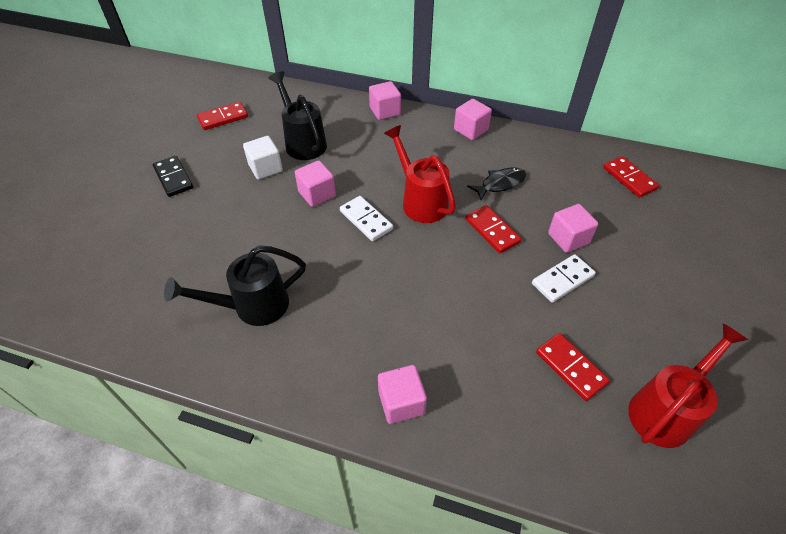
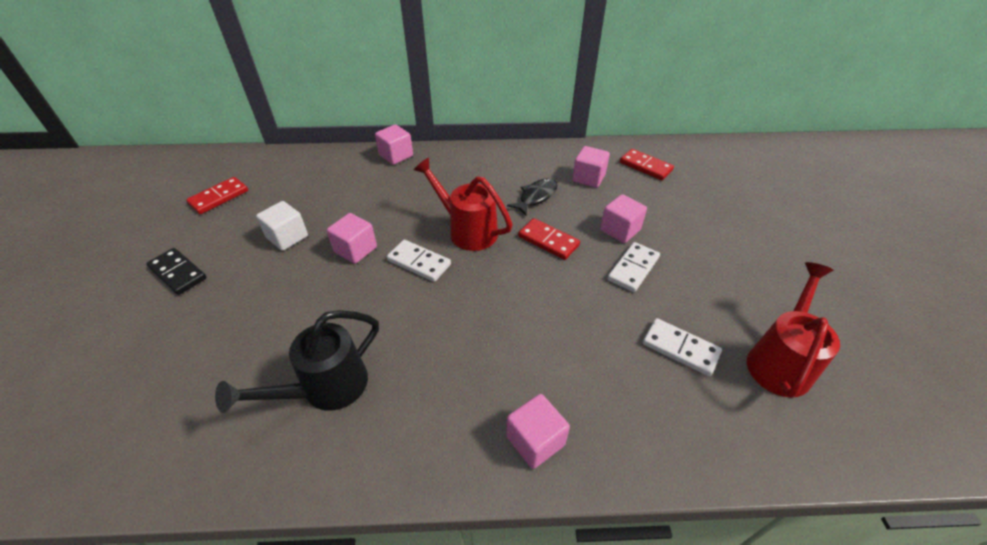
camera: 20 degrees left, 5 degrees down
black watering can [269,71,327,160] -> none
pink cube [454,99,492,140] -> pink cube moved to [572,146,610,188]
red domino [536,333,610,401] -> white domino [643,318,722,376]

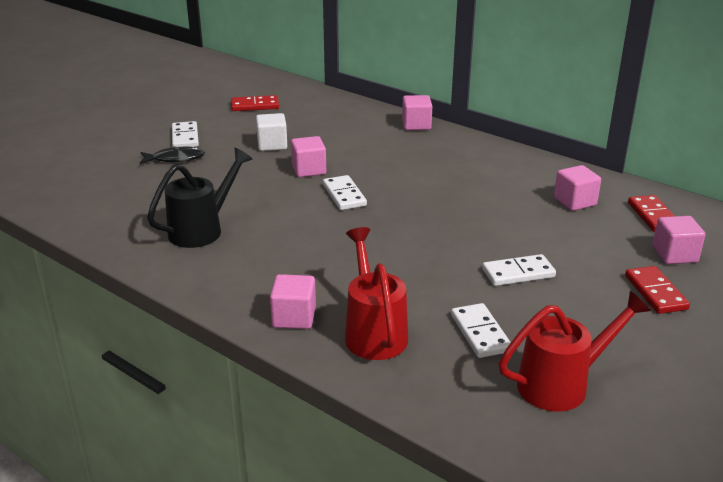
camera: 40 degrees right, 15 degrees down
black domino [146,248,207,295] -> white domino [172,121,199,147]
black watering can [215,310,379,413] -> black watering can turned 135 degrees clockwise [147,148,253,248]
red watering can [413,158,513,251] -> red watering can moved to [345,227,408,360]
black fish [507,178,558,216] -> black fish moved to [140,146,205,164]
red domino [518,218,580,260] -> red domino moved to [625,266,690,314]
pink cube [600,194,647,243] -> pink cube moved to [652,216,705,264]

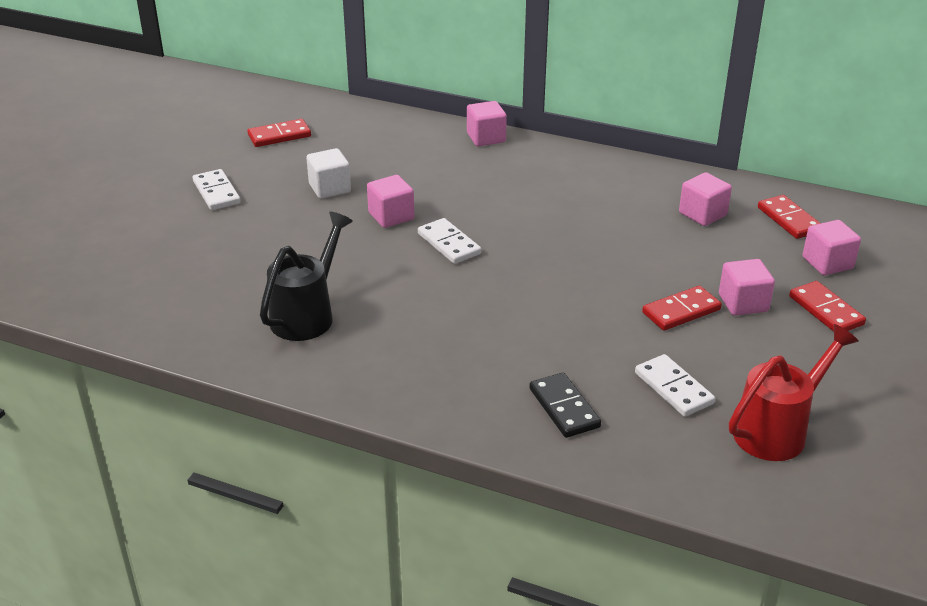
camera: 15 degrees left, 5 degrees up
black fish [140,146,205,164] -> none
pink cube [270,274,316,329] -> pink cube moved to [719,259,775,316]
red watering can [345,227,408,360] -> black domino [530,373,601,438]
white domino [482,254,556,286] -> red domino [642,286,722,331]

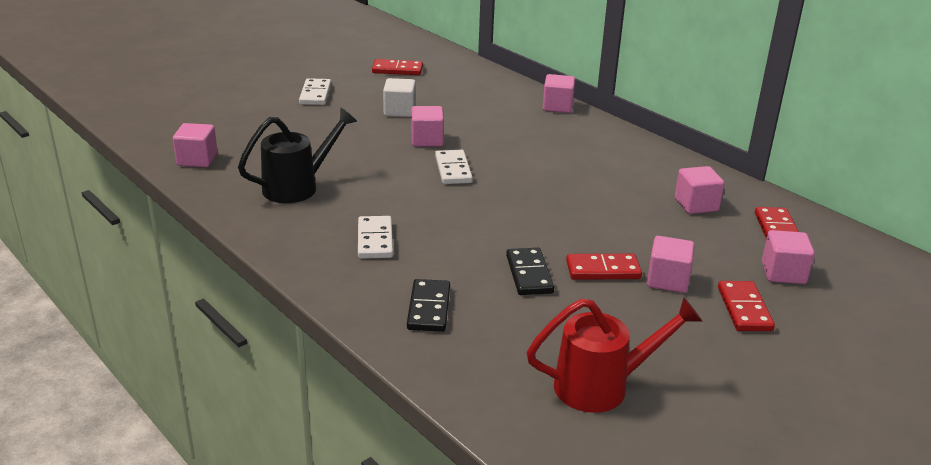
camera: 25 degrees right, 5 degrees down
white domino [635,354,715,417] -> white domino moved to [358,216,393,259]
none -> pink cube [173,123,217,167]
none -> black domino [506,248,554,295]

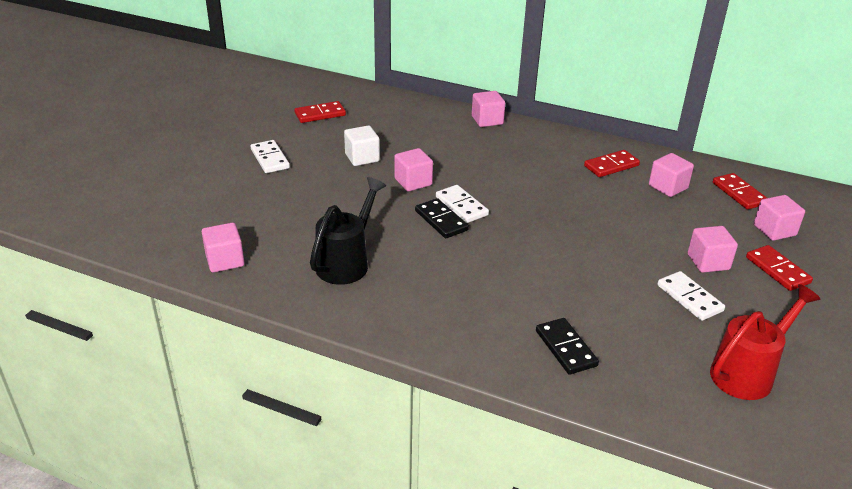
camera: 25 degrees left, 5 degrees up
white domino [358,216,393,259] -> white domino moved to [657,271,725,321]
black domino [506,248,554,295] -> black domino moved to [415,198,469,238]
red domino [566,254,642,280] -> red domino moved to [584,150,640,177]

